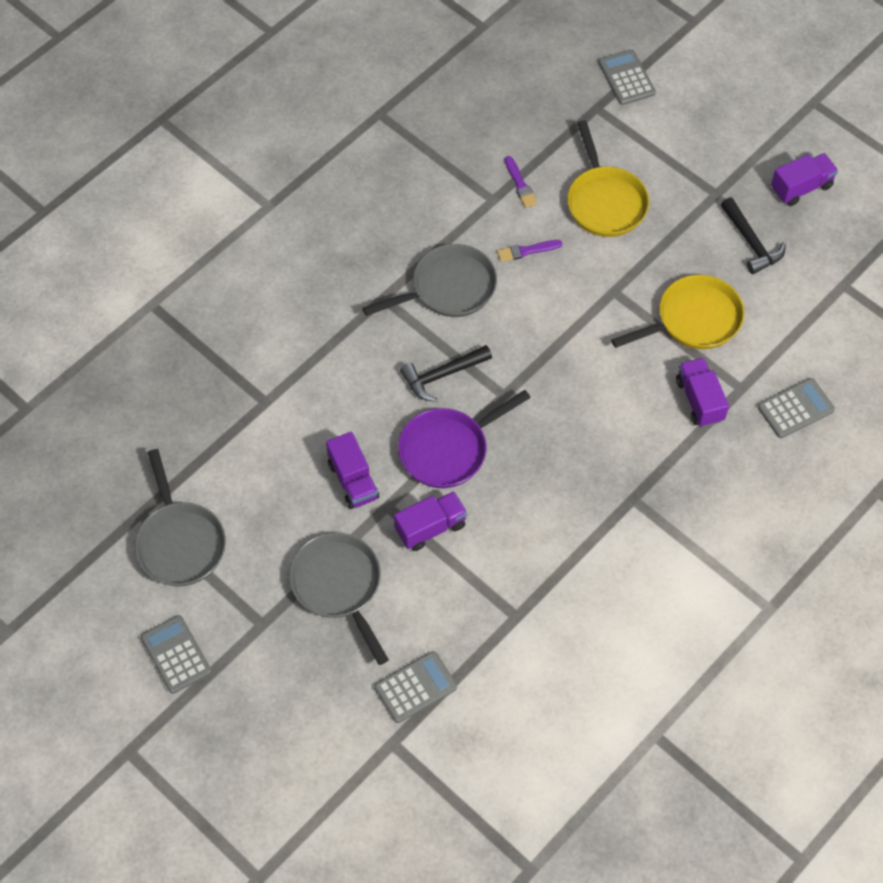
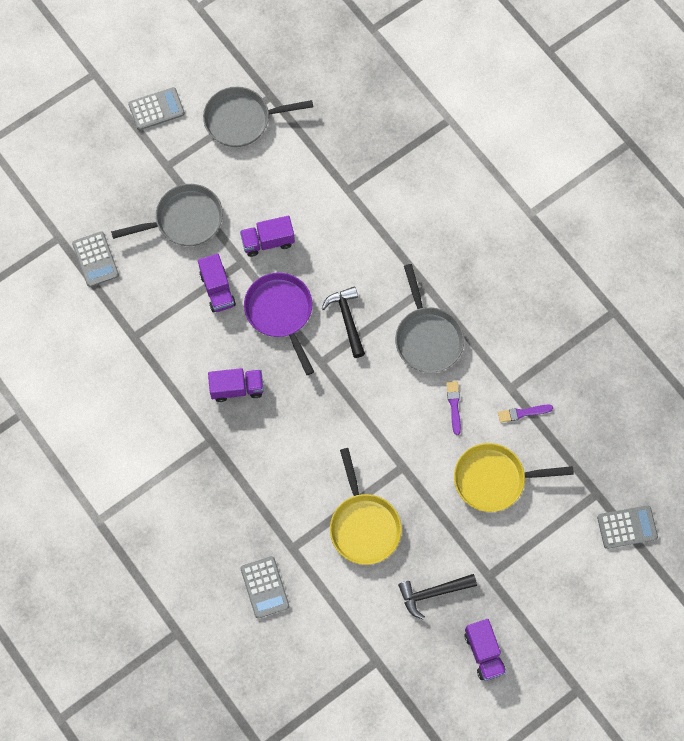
camera: 100 degrees right, 10 degrees up
purple truck [676,358,729,427] -> purple truck moved to [208,368,264,402]

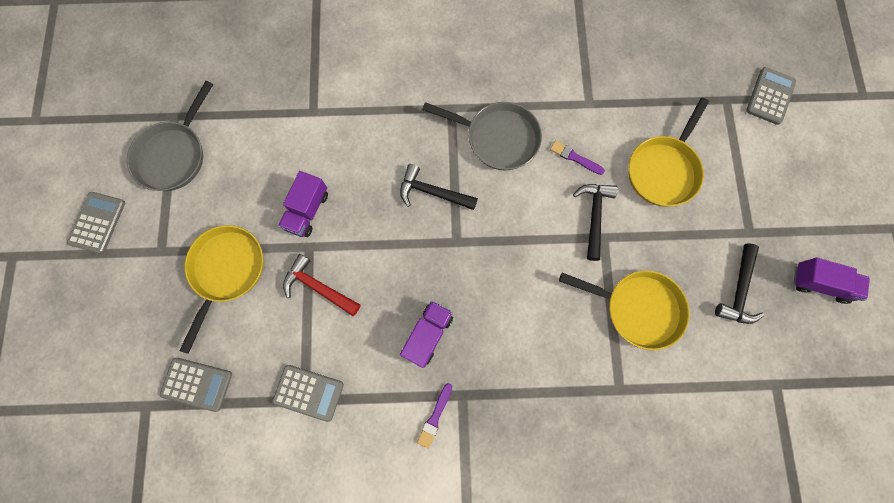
camera: 55 degrees left, 5 degrees up
grey pan [111,184,223,246] -> yellow pan [179,225,264,354]
purple truck [198,254,236,313] -> red hammer [283,254,360,316]
grey calculator [240,556,289,618] -> grey calculator moved to [272,365,344,422]
purple pan [244,273,314,375] -> none
purple brush [498,405,553,423] -> purple brush moved to [417,383,452,449]
none -> black hammer [573,184,618,261]

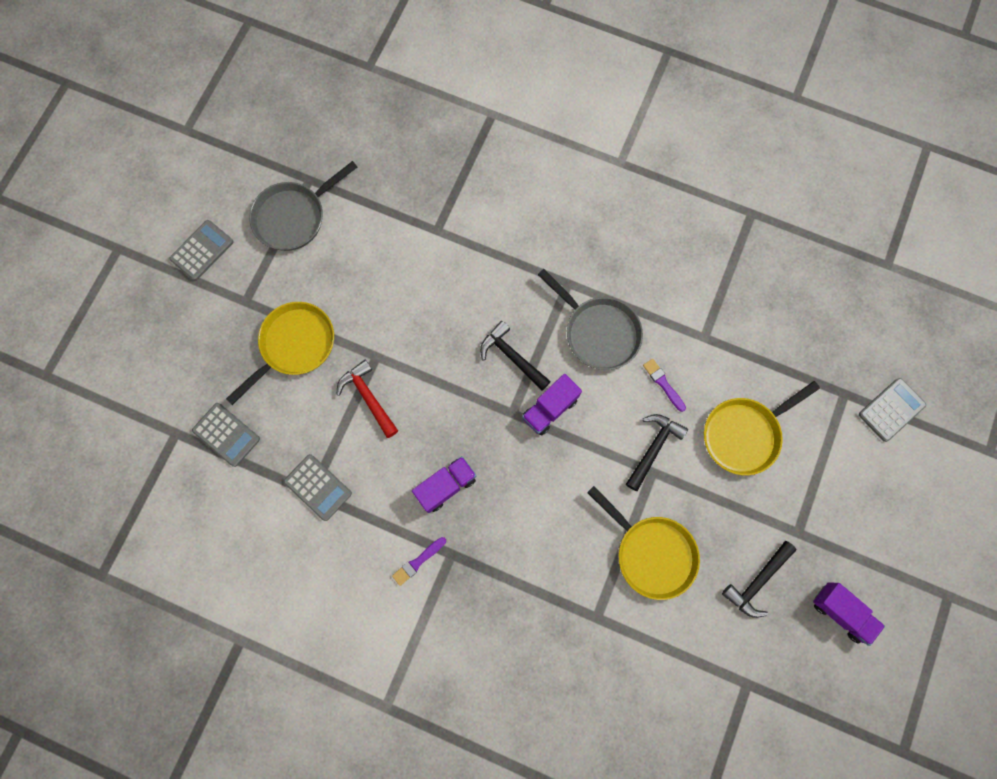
camera: 25 degrees right, 0 degrees up
purple truck [278,171,328,237] -> purple truck moved to [522,374,582,436]

